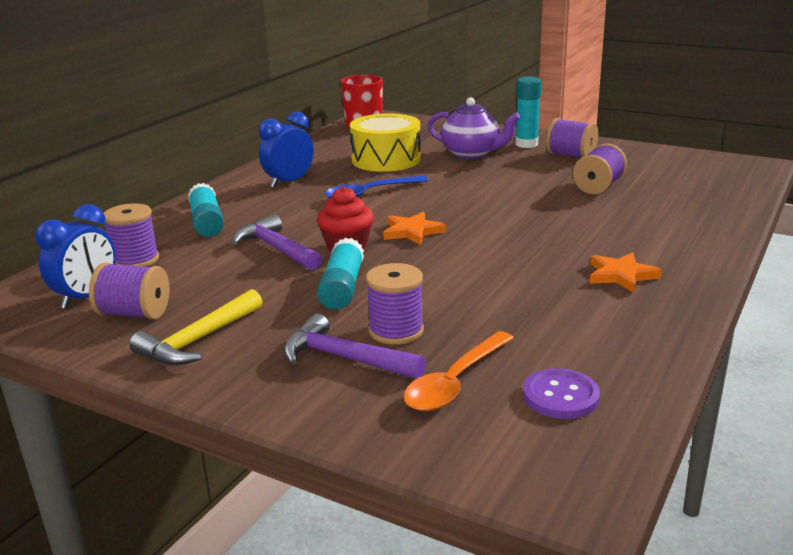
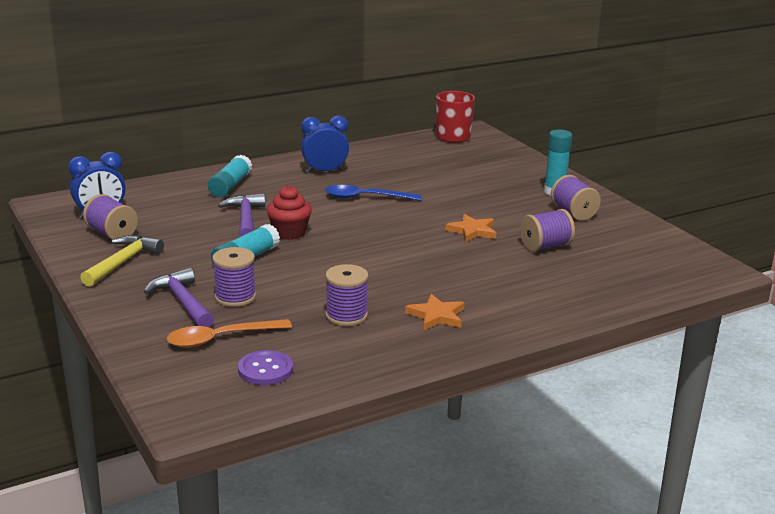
camera: 30 degrees right, 0 degrees up
purple spool [104,203,159,267] -> purple spool moved to [325,264,369,326]
yellow hammer [130,289,263,365] -> yellow hammer turned 135 degrees clockwise [80,235,164,287]
yellow drum [350,114,421,172] -> none
orange star [383,212,446,245] -> orange star moved to [445,214,496,242]
purple teapot [428,97,521,159] -> none

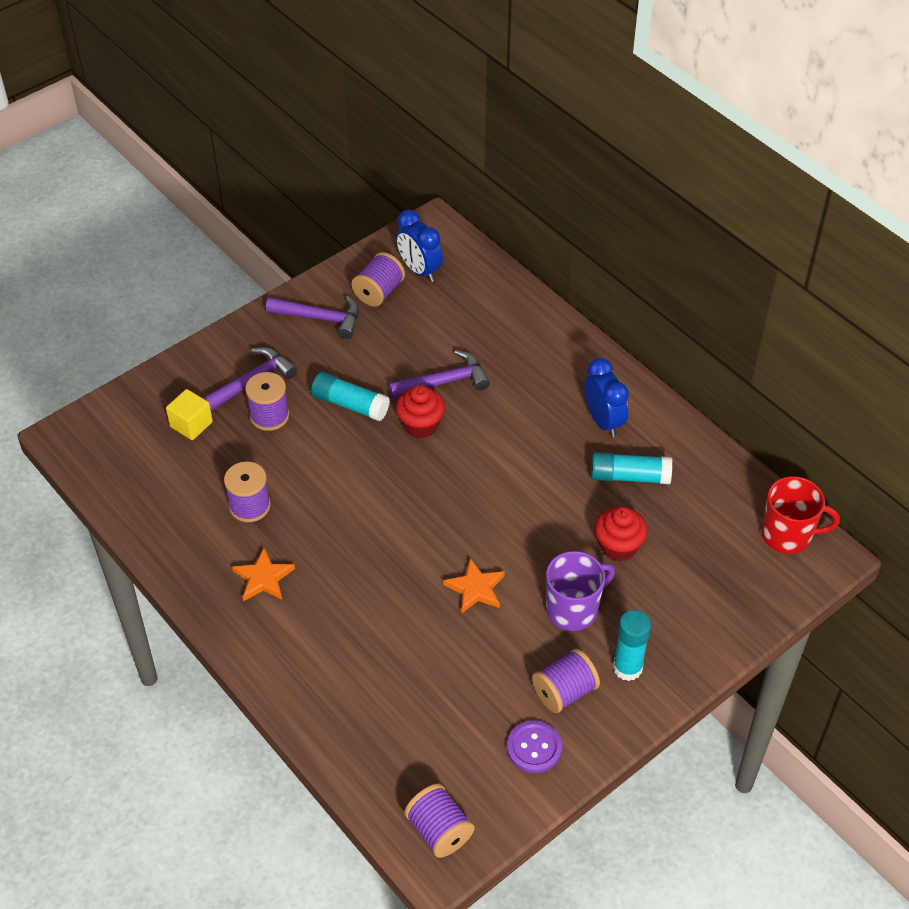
camera: 80 degrees right, 25 degrees up
yellow hammer [80,235,164,287] -> purple hammer [266,296,359,339]
orange spoon [167,319,292,348] -> yellow cube [166,389,213,440]
turquoise glue stick [208,155,252,198] -> turquoise glue stick moved to [591,452,672,484]
purple button [238,350,293,385] -> purple button moved to [507,721,562,773]
blue spoon [325,185,421,201] -> none
purple spool [520,209,575,252] -> purple spool moved to [404,784,475,858]
none -> purple mug [546,551,615,631]
none -> red cupcake [595,507,648,561]

